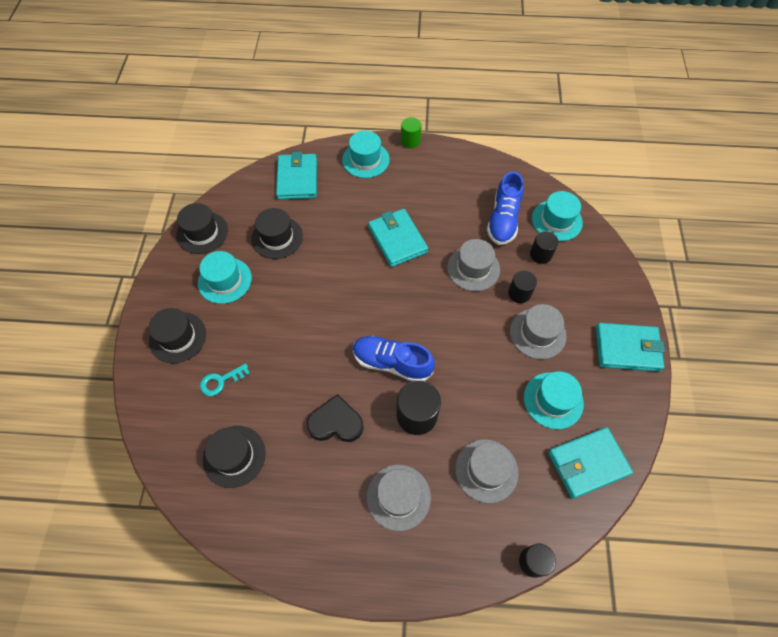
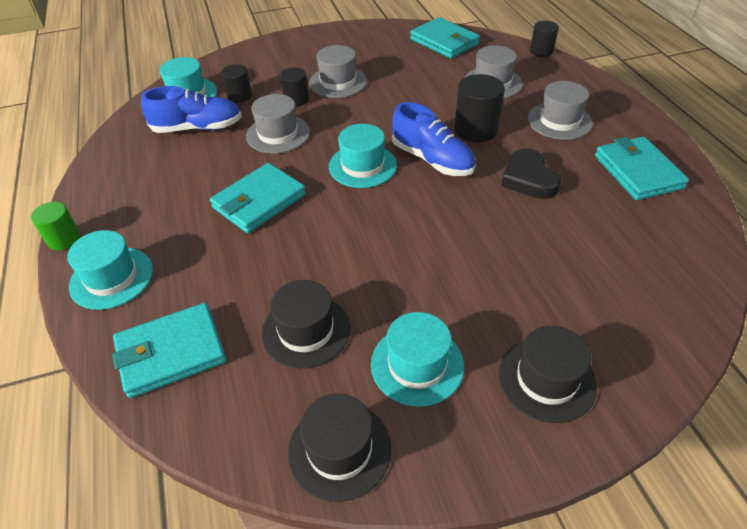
camera: 110 degrees left, 15 degrees down
turquoise key [200,363,250,396] -> none
black hat [203,426,266,488] -> none
blue shoe [353,336,435,381] -> blue shoe turned 45 degrees counterclockwise [392,102,476,176]
turquoise hat [524,371,584,429] -> turquoise hat moved to [329,124,397,188]
turquoise wallet [596,323,665,372] -> turquoise wallet moved to [595,137,689,200]

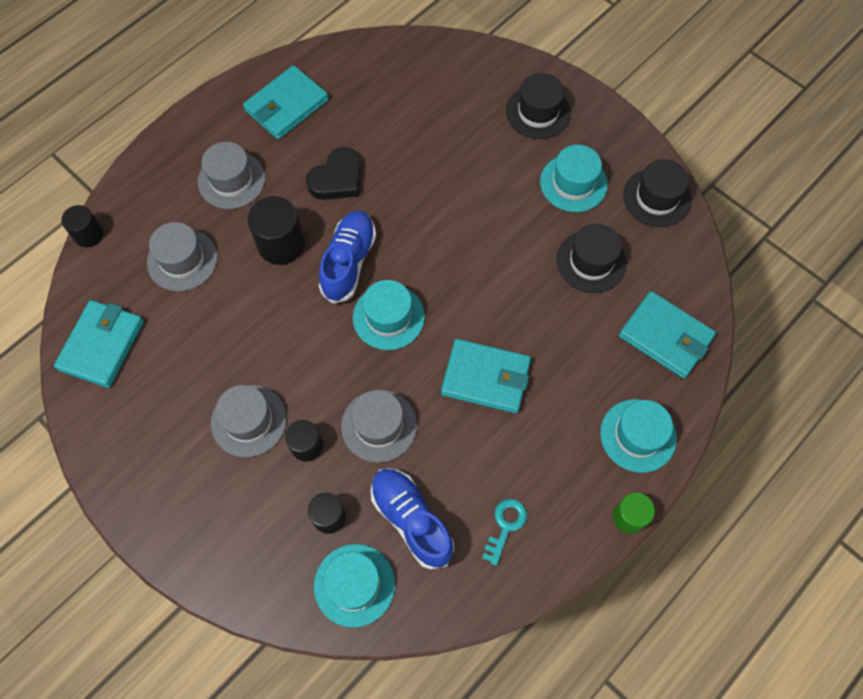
camera: 120 degrees left, 20 degrees up
none -> turquoise key [483,499,527,566]

